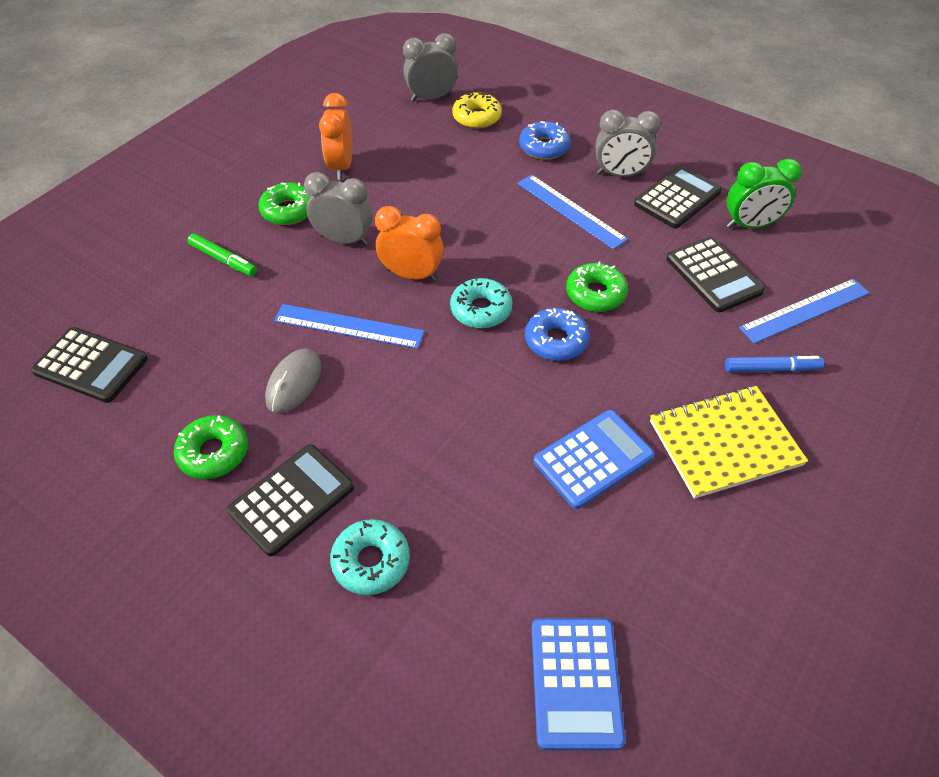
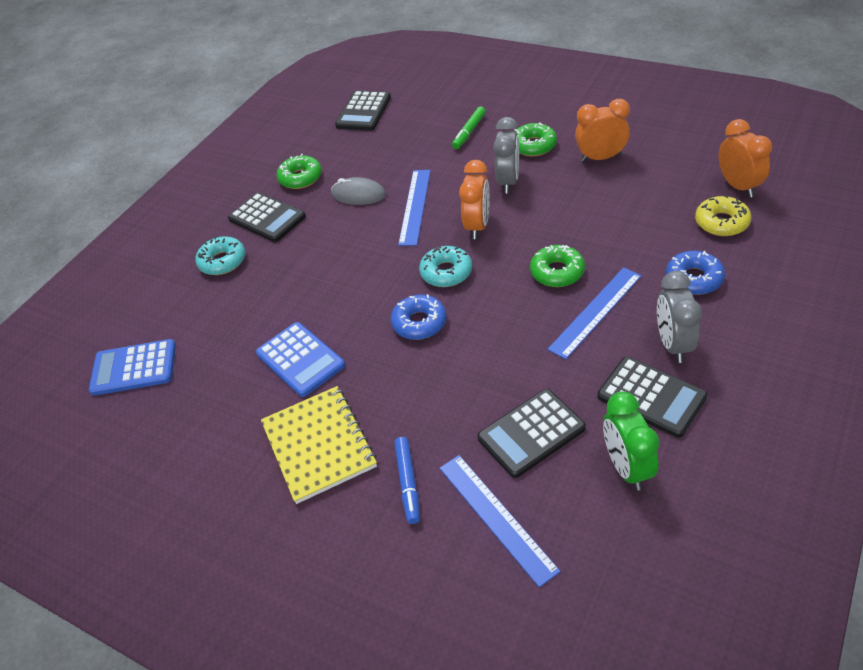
camera: 90 degrees right, 5 degrees down
grey clock [403,33,458,102] -> orange clock [719,119,772,198]
green donut [566,262,628,312] -> green donut moved to [530,245,585,287]

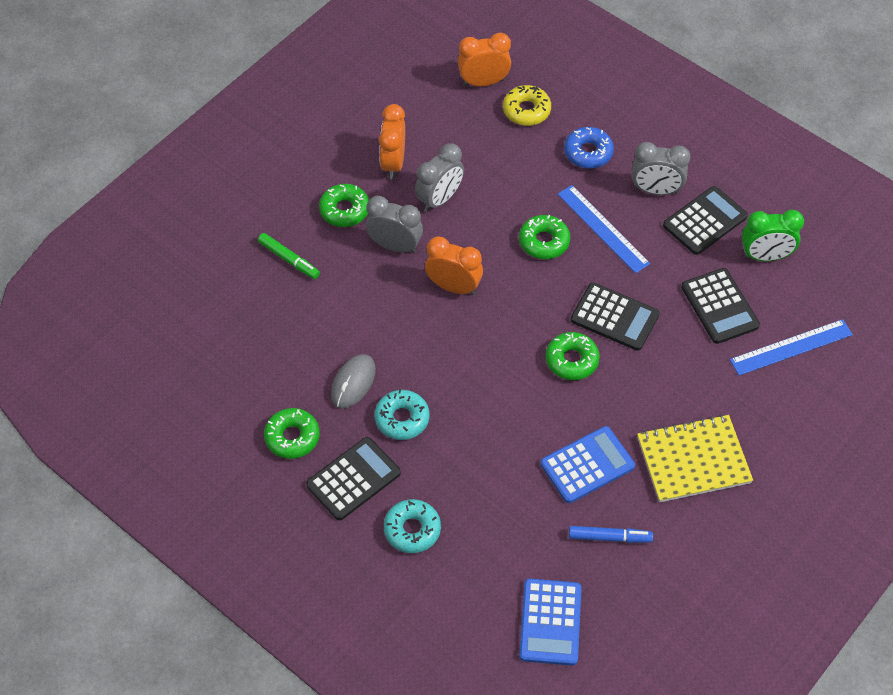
camera: 85 degrees left, 10 degrees up
black calculator [335,91,391,131] -> black calculator moved to [571,283,660,351]
blue donut [391,294,446,340] -> green donut [546,332,600,380]
blue marker [394,437,420,524] -> blue marker moved to [569,526,653,543]
blue ruler [398,170,431,246] -> none
turquoise donut [419,246,472,287] -> turquoise donut moved to [375,389,430,440]
none -> grey clock [415,143,464,212]

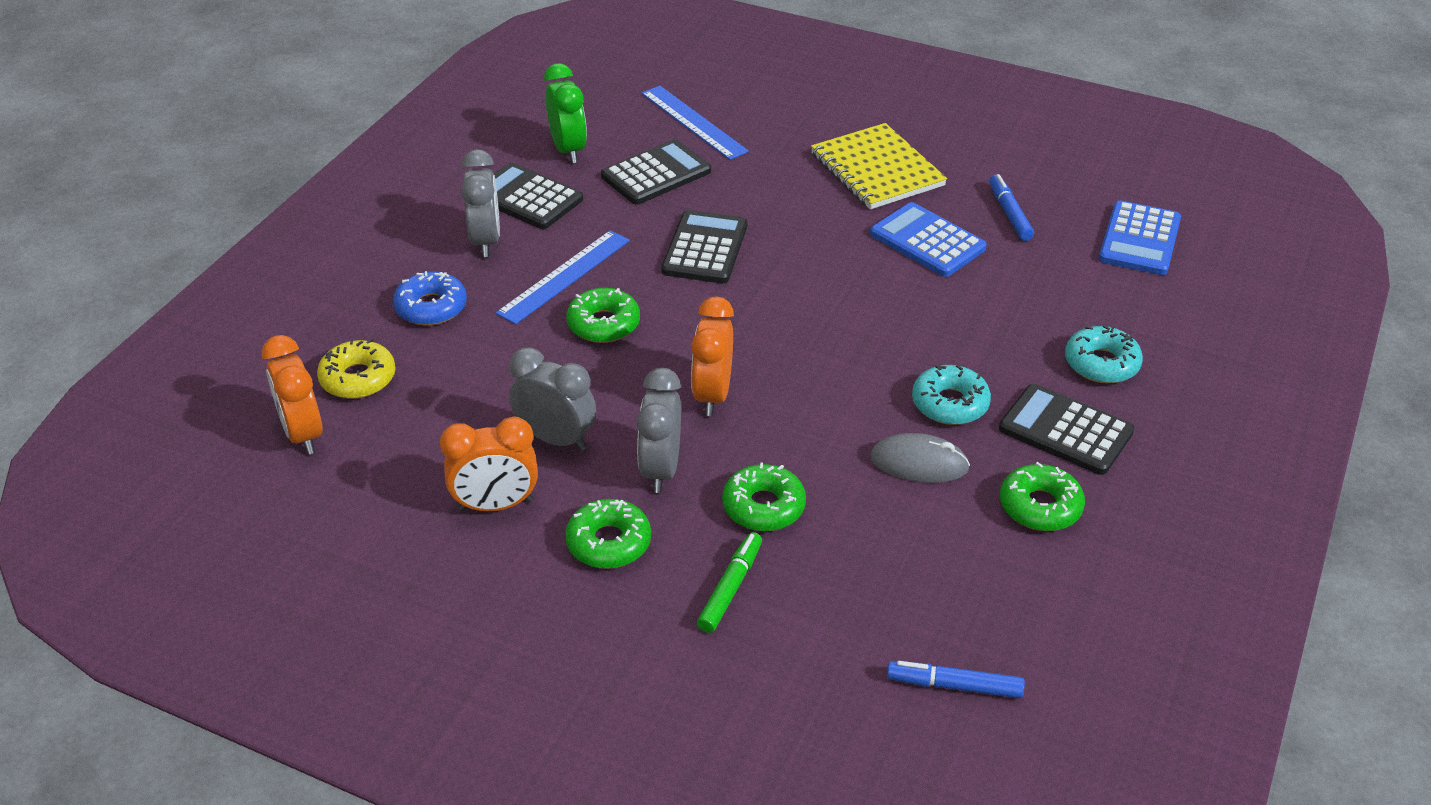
camera: 105 degrees left, 15 degrees down
blue calculator [519,579,582,666] -> blue calculator turned 120 degrees clockwise [1099,200,1181,275]
green donut [546,332,600,380] -> green donut moved to [722,463,806,531]
none -> blue marker [887,661,1025,698]

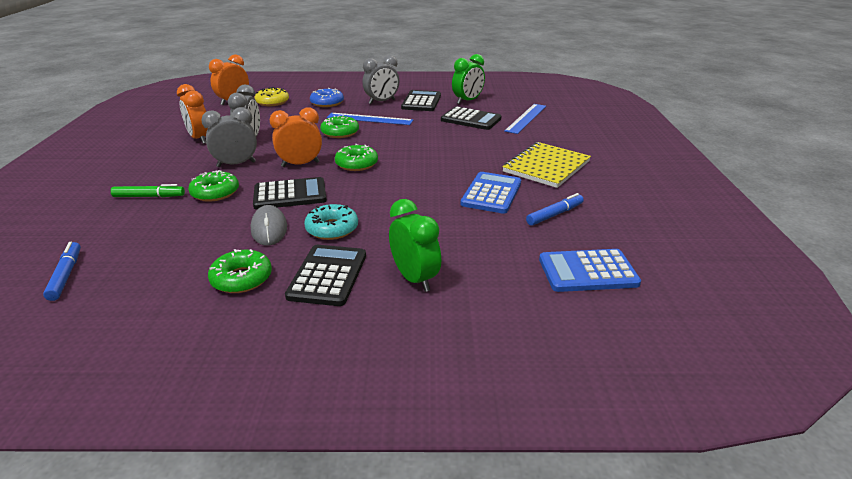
camera: 65 degrees right, 10 degrees down
green donut [565,499,651,569] -> green donut moved to [335,144,378,171]
black calculator [661,210,747,283] -> black calculator moved to [253,177,327,210]
turquoise donut [1065,325,1143,383] -> green clock [389,199,441,292]

